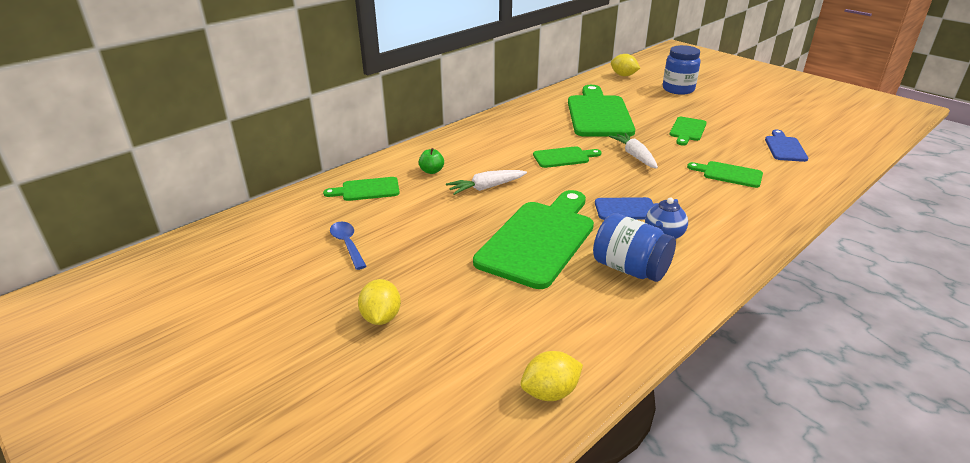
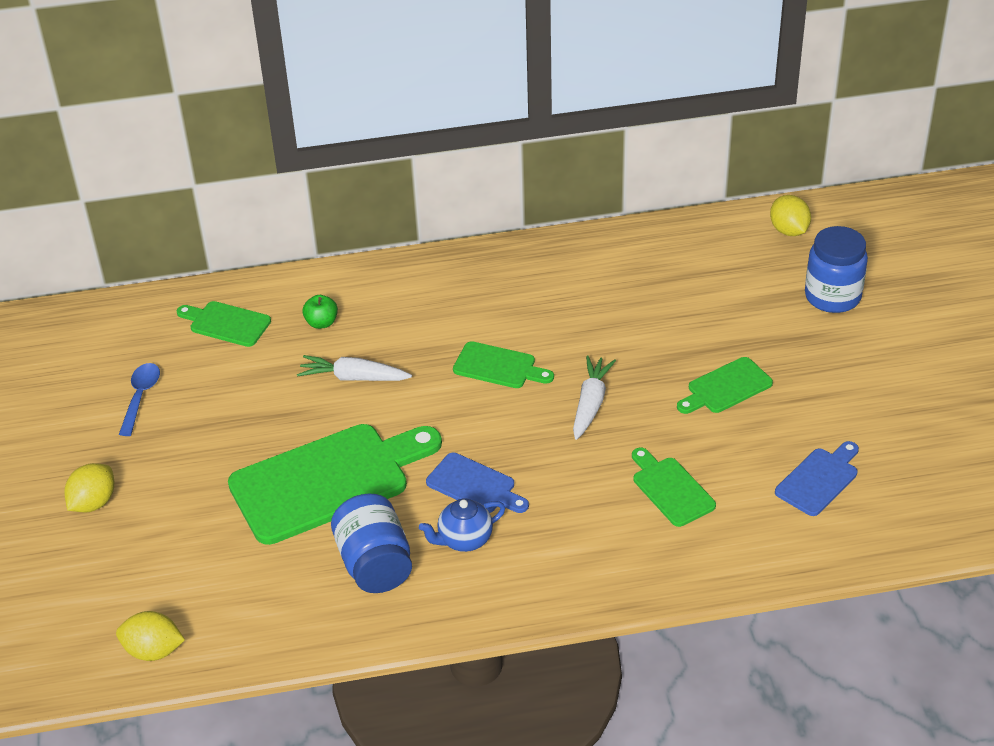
camera: 35 degrees right, 10 degrees up
green cutting board [568,85,635,137] -> none

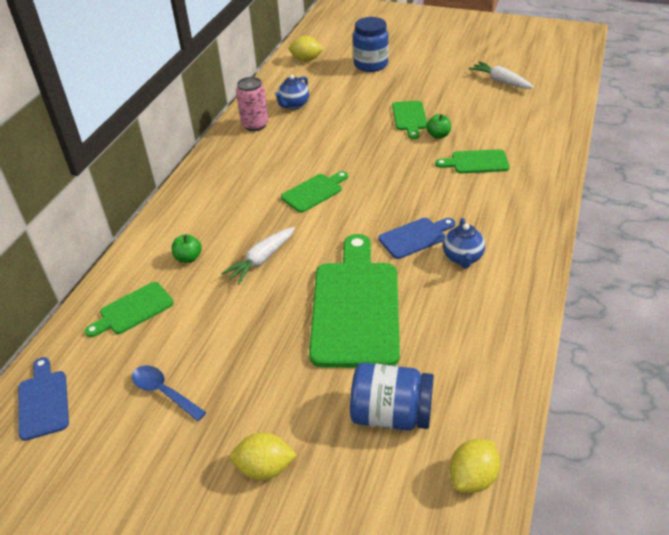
camera: 60 degrees left, 0 degrees up
yellow lemon [64,463,114,512] -> yellow lemon turned 60 degrees counterclockwise [230,433,297,480]
blue jar [331,494,412,593] -> blue jar moved to [350,363,434,431]
white carrot [573,356,616,440] -> white carrot moved to [469,61,534,89]
blue cutting board [775,441,859,516] -> blue cutting board moved to [18,357,69,441]
none -> pink can [236,77,268,131]
none -> blue teapot [275,75,309,110]
none -> green apple [426,114,451,139]

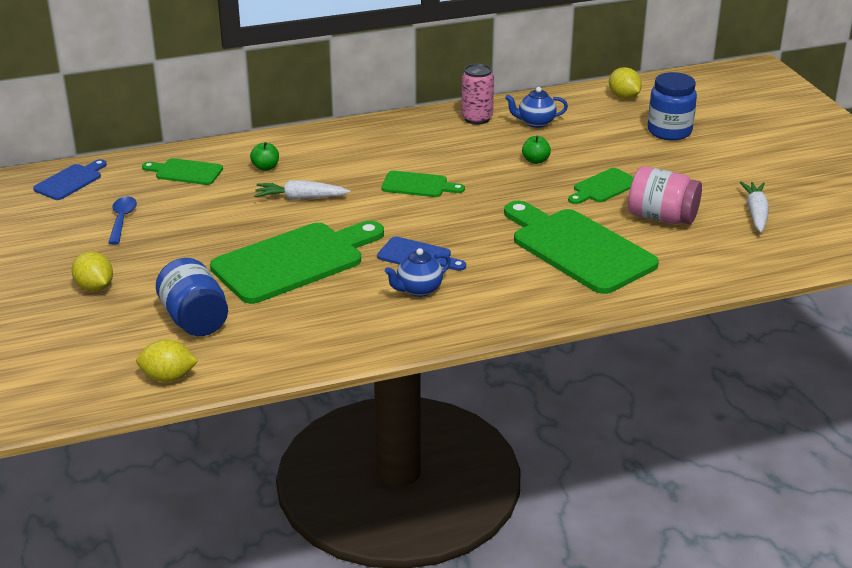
camera: 50 degrees right, 10 degrees down
green apple [426,114,451,139] -> green apple moved to [522,136,551,164]
green cutting board [435,149,510,173] -> green cutting board [504,201,659,294], size x2.02
none -> pink jar [628,166,702,224]

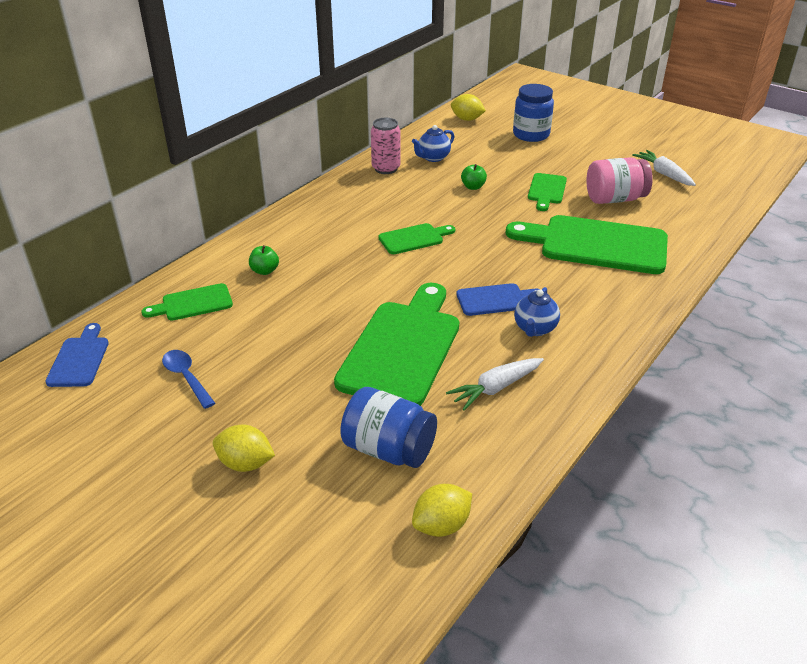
camera: 35 degrees left, 5 degrees up
white carrot [254,180,350,200] -> white carrot moved to [446,358,544,410]

